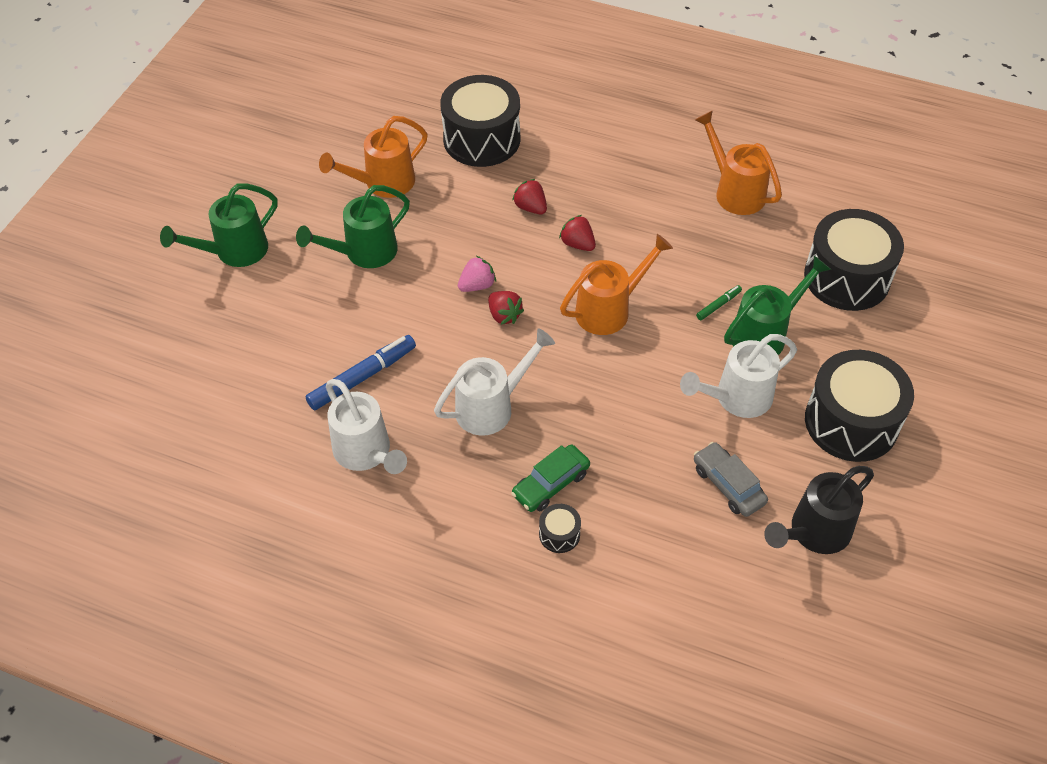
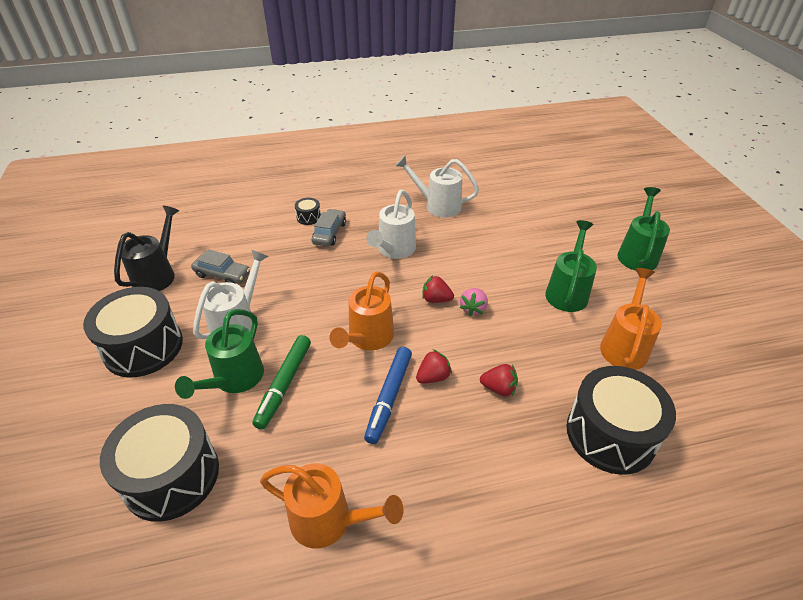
camera: 145 degrees right, 10 degrees down
blue marker [305,335,416,410] -> blue marker moved to [364,347,412,444]
green car [511,445,590,512] -> grey car [311,209,346,246]
red strawberry [559,215,596,251] -> red strawberry turned 45 degrees counterclockwise [416,350,452,384]
green marker [696,285,742,320] -> green marker [252,335,311,430], size x2.03

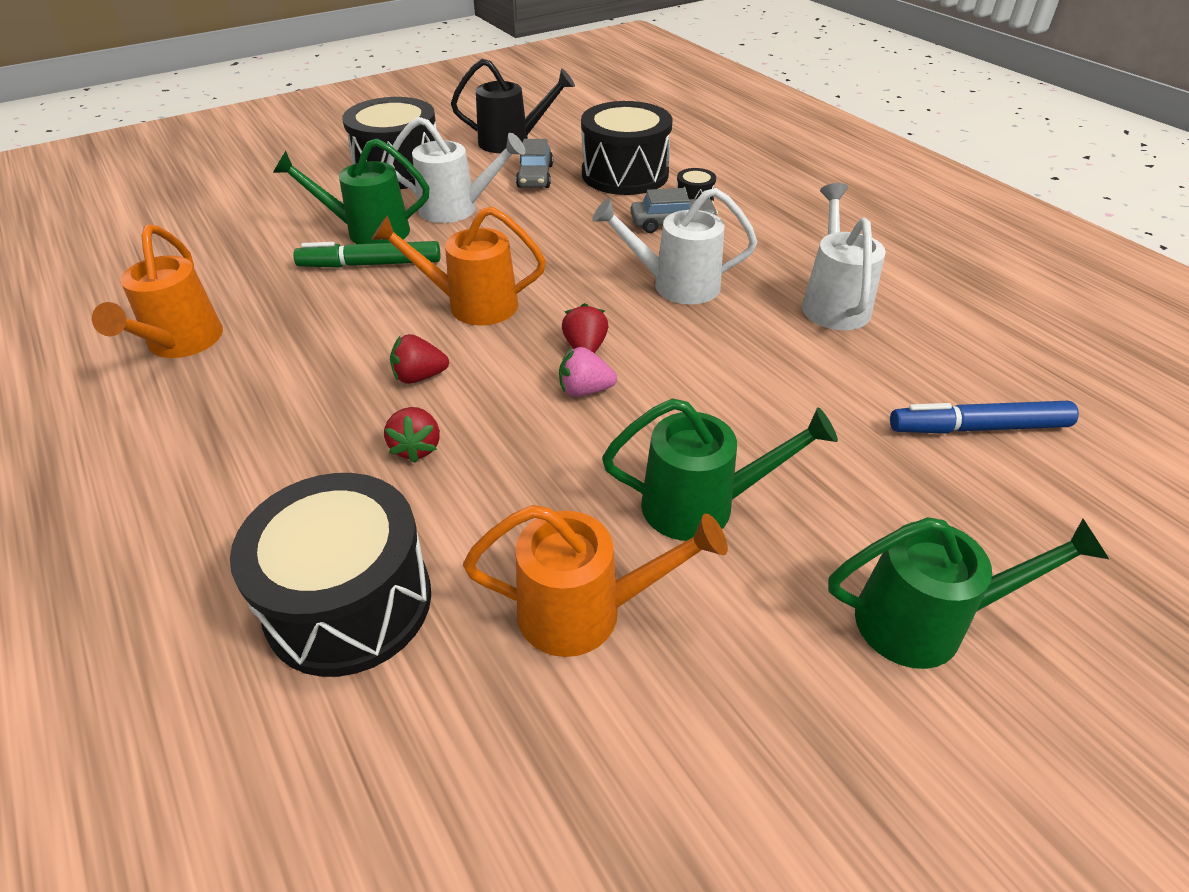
camera: 70 degrees right, 0 degrees up
black drum [100,404,219,522] -> black drum moved to [581,101,672,195]
blue marker [364,347,412,444] -> blue marker moved to [890,401,1079,434]
red strawberry [416,350,452,384] -> red strawberry turned 135 degrees clockwise [390,334,449,384]

